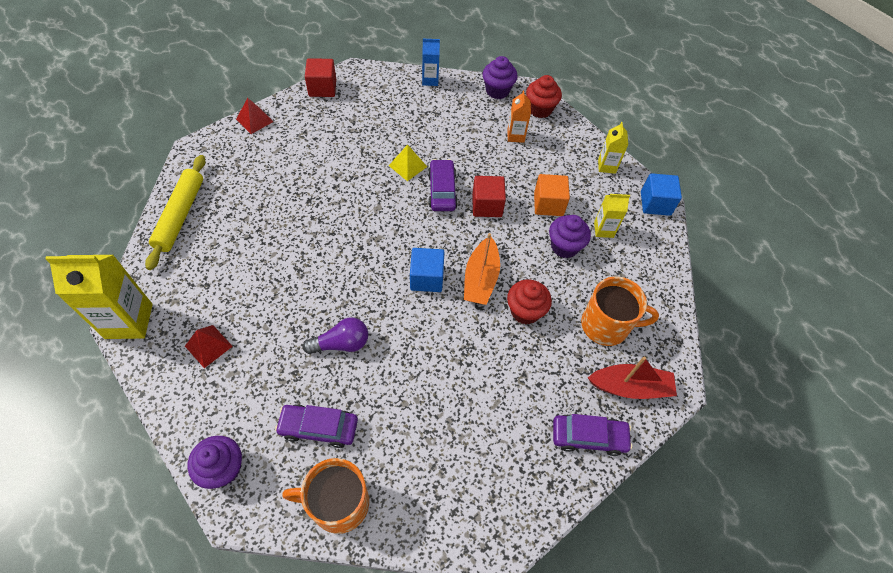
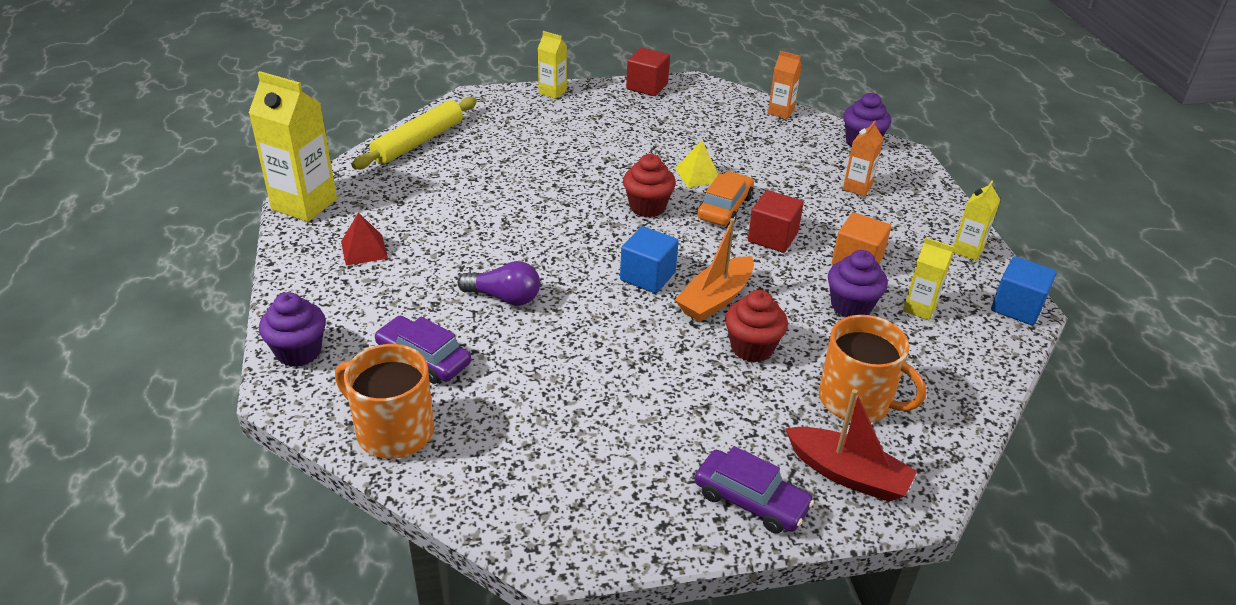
camera: 30 degrees right, 20 degrees down
red pyramid [236,98,274,134] -> yellow carton [538,31,567,99]
blue carton [422,39,440,86] -> orange carton [768,51,802,119]
purple car [428,159,458,211] -> orange car [697,171,754,226]
red cupcake [526,75,562,118] -> red cupcake moved to [623,154,676,217]

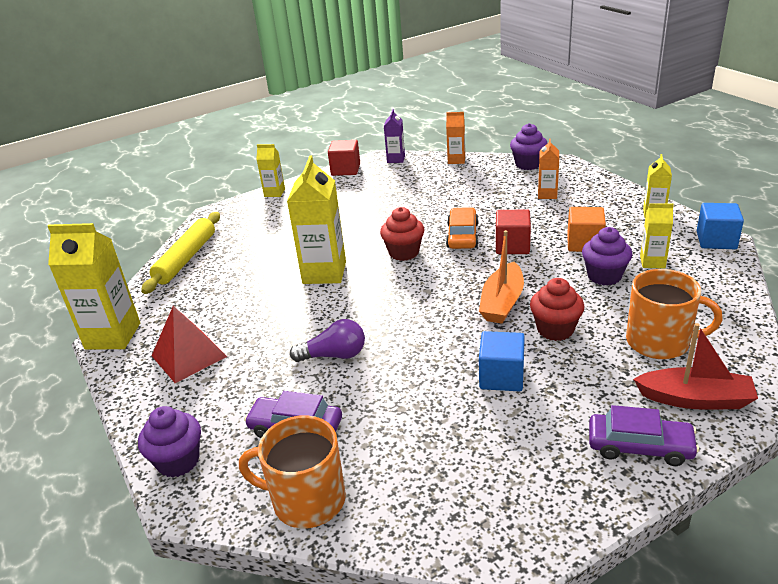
camera: 15 degrees left, 5 degrees down
red pyramid [341,213,388,266] -> red pyramid [151,306,227,383], size x1.50
blue cube [620,226,679,293] -> blue cube moved to [479,331,525,391]
yellow pyramid [675,140,718,188] -> none
none -> yellow carton [287,155,346,284]
none -> purple carton [384,109,405,163]

